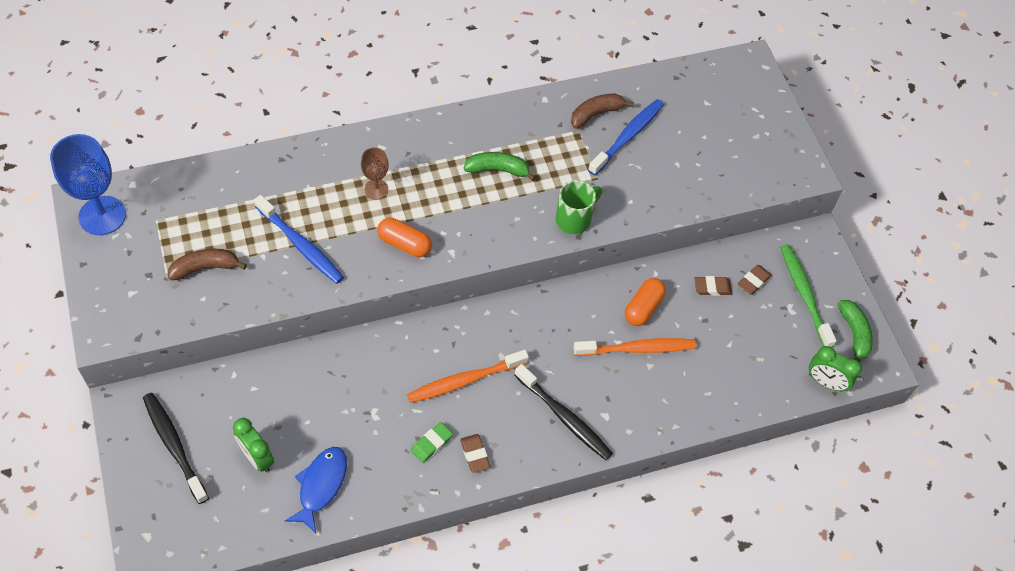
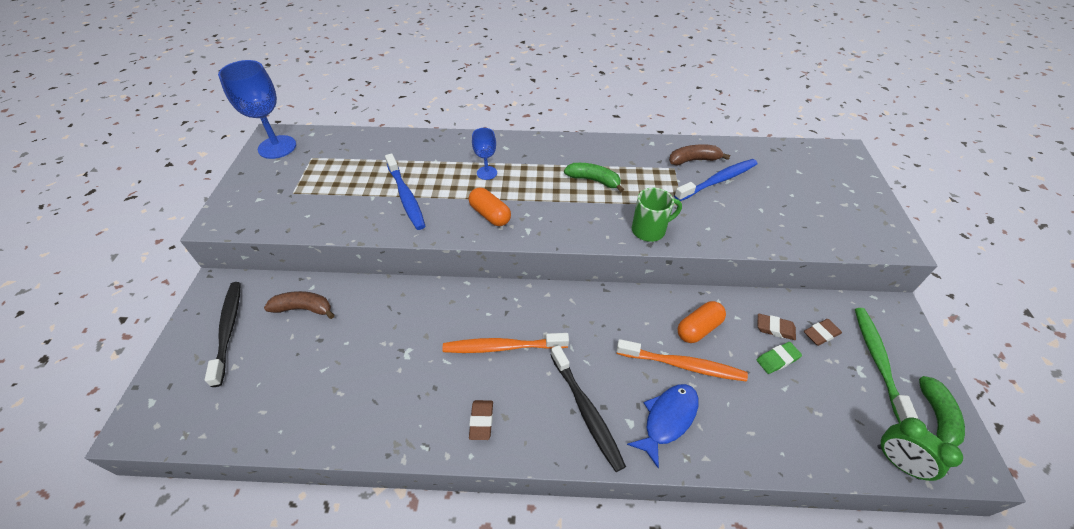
camera: 25 degrees right, 10 degrees down
brown banana [168,249,247,280] -> brown banana moved to [264,291,334,319]
green clock [233,418,274,472] -> none
blue fish [285,447,347,533] -> blue fish moved to [627,384,699,469]
brown goblet [361,147,389,200] -> blue goblet [472,128,497,180]
green eraser [411,422,453,463] -> green eraser moved to [757,342,802,374]

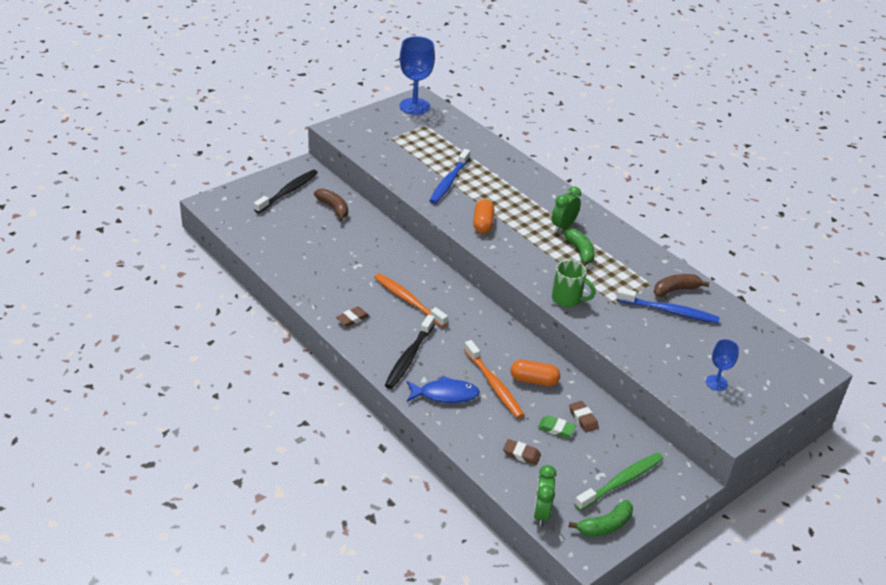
camera: 45 degrees right, 10 degrees down
blue goblet [472,128,497,180] -> blue goblet moved to [706,339,739,391]
brown banana [669,144,730,166] -> brown banana turned 60 degrees counterclockwise [654,274,710,297]
brown eraser [804,319,842,346] -> brown eraser moved to [503,439,541,465]
none -> green clock [551,186,581,232]

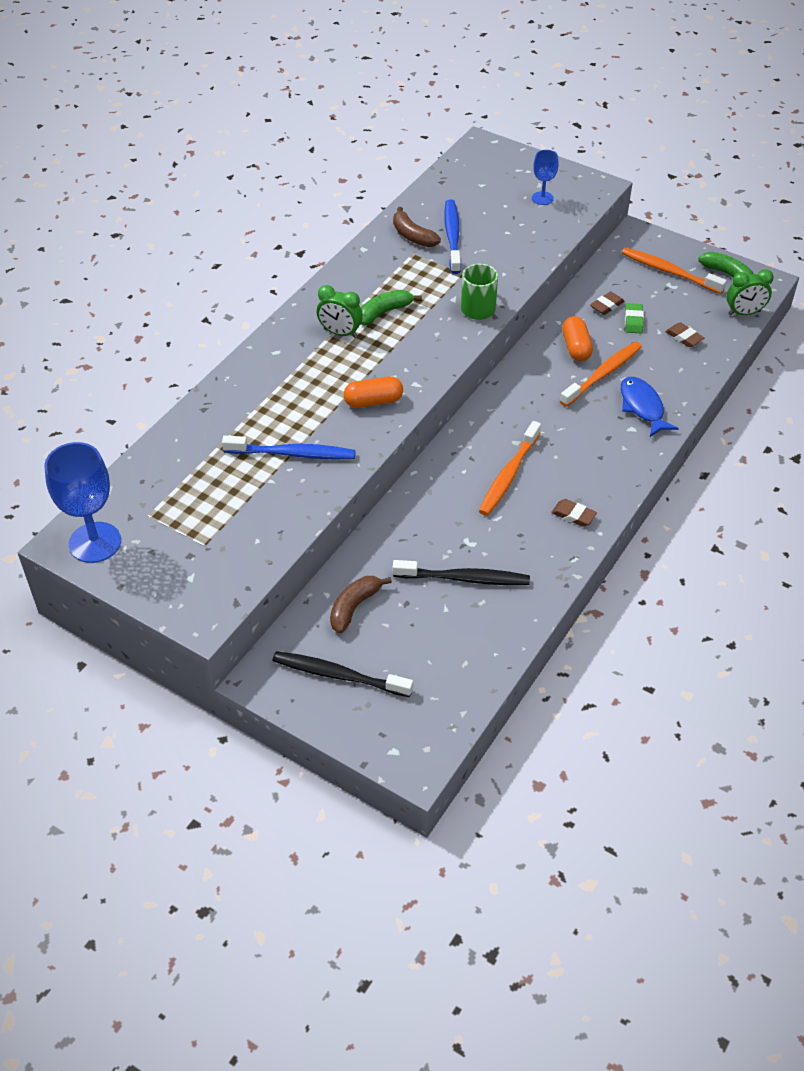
camera: 105 degrees left, 10 degrees up
black toothbrush [385,315,435,389] -> black toothbrush moved to [393,560,530,585]
brown eraser [503,439,541,465] -> brown eraser turned 45 degrees counterclockwise [665,322,704,347]
green toothbrush [574,453,663,511] -> orange toothbrush [622,248,727,294]

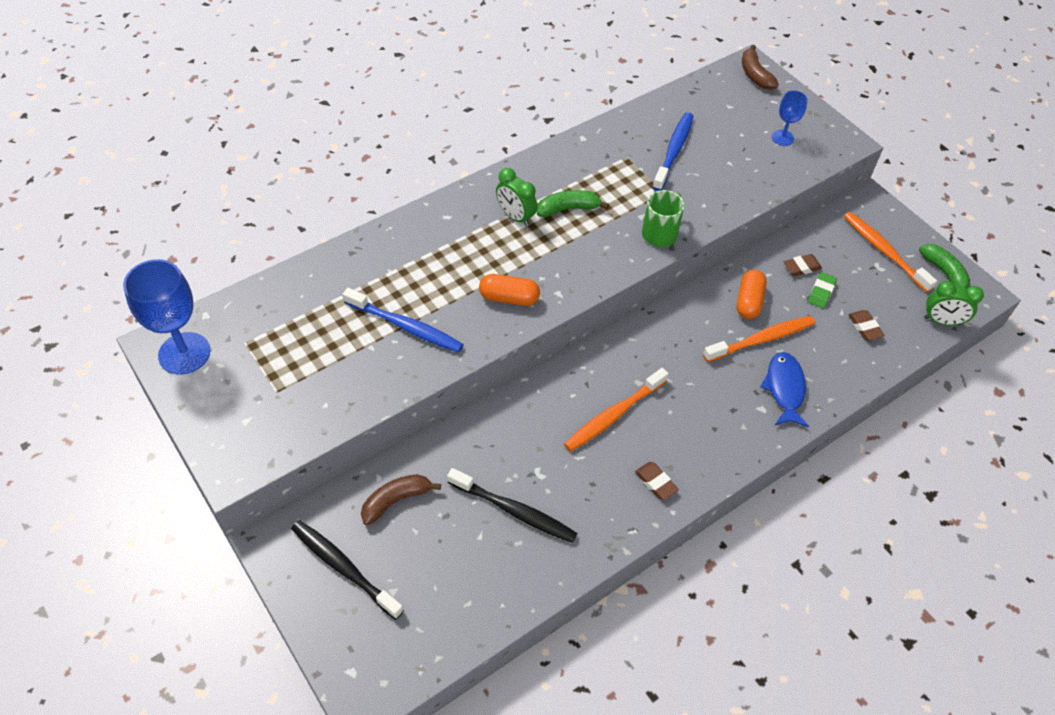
camera: 20 degrees right, 5 degrees up
brown banana [393,207,441,247] -> brown banana moved to [742,45,779,90]

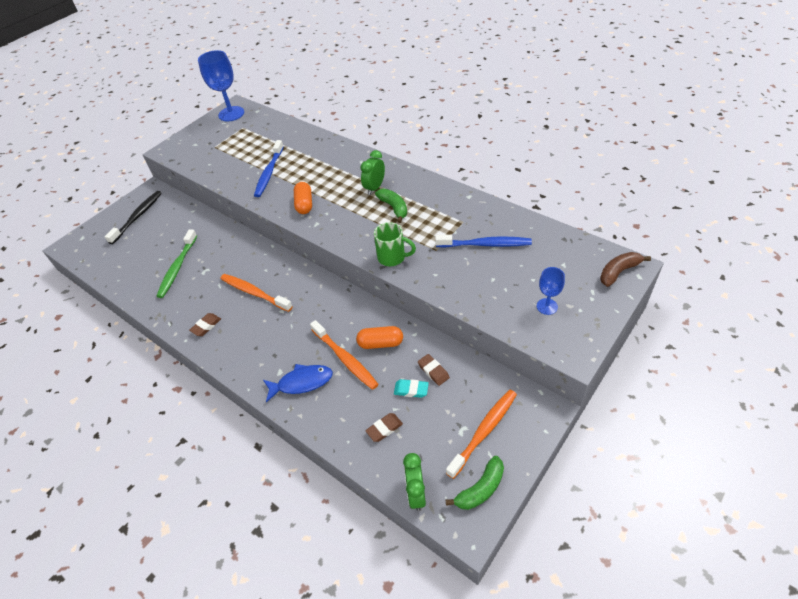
camera: 80 degrees right, 5 degrees down
brown banana [361,474,441,525] -> none
black toothbrush [447,468,578,543] -> green toothbrush [156,229,197,298]
green eraser [808,272,837,308] -> turquoise eraser [394,379,429,398]

